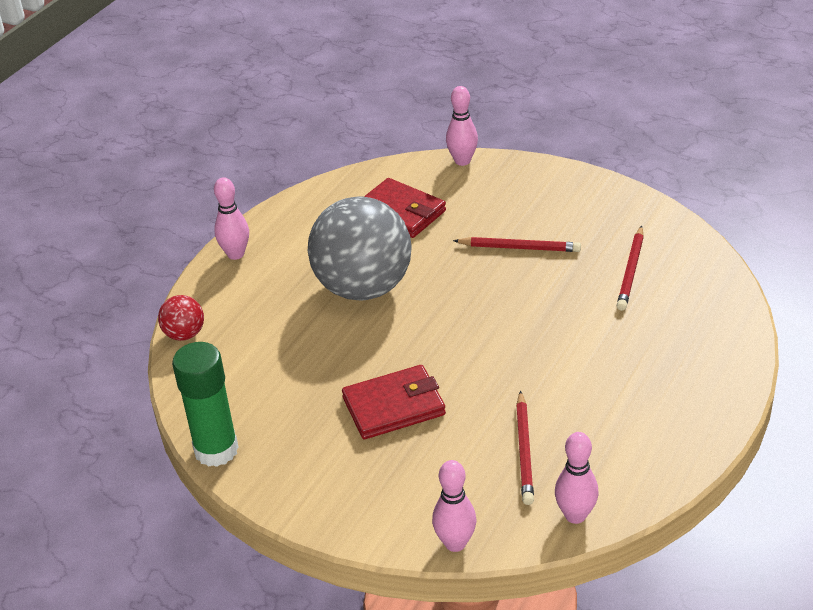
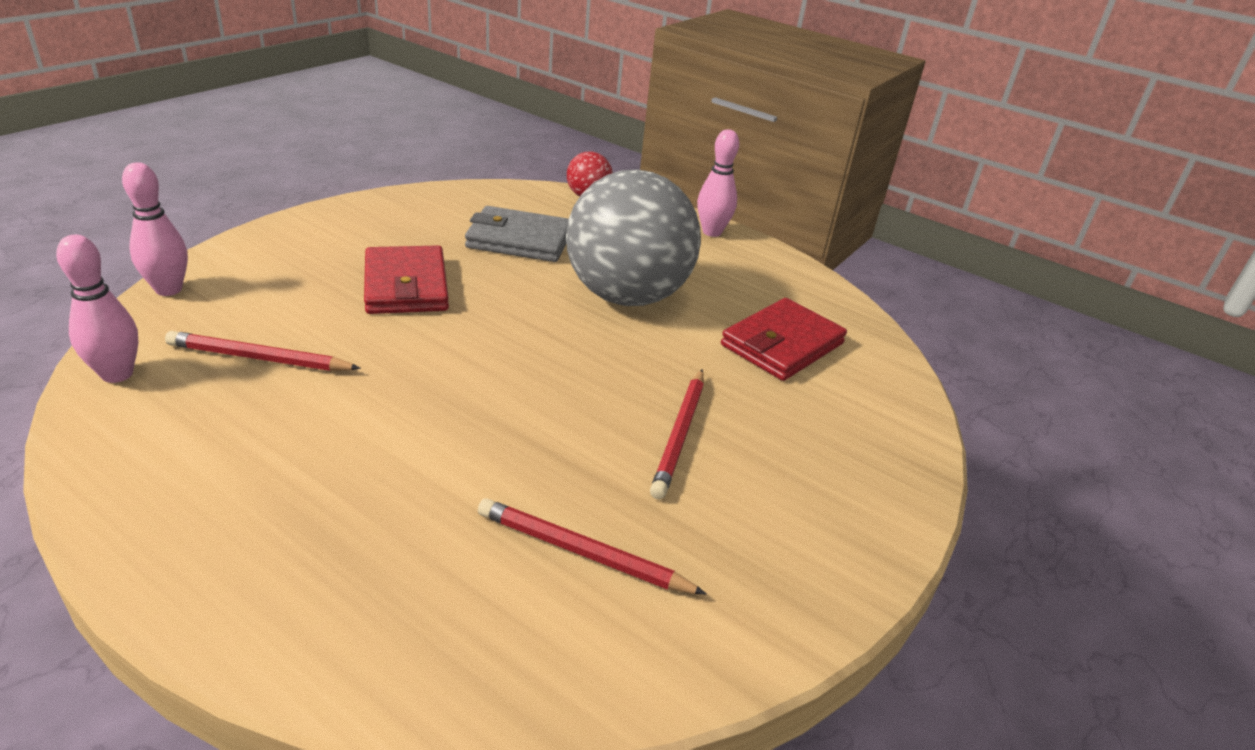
camera: 90 degrees right, 5 degrees down
green glue stick [172,342,239,467] -> none
pink bowling pin [446,86,478,166] -> none
none -> grey wallet [465,206,568,262]

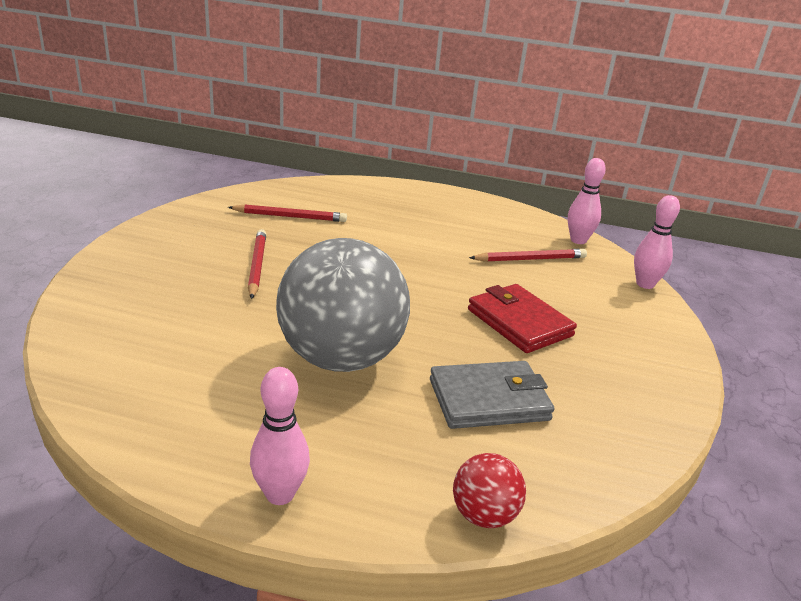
camera: 160 degrees right, 5 degrees down
red wallet [721,298,847,381] -> none

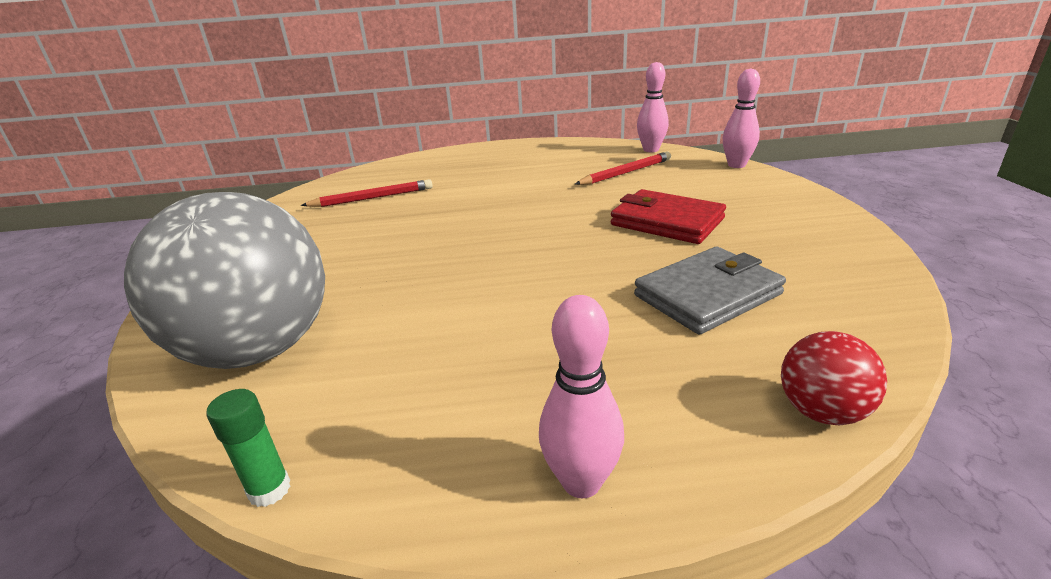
camera: 15 degrees left, 0 degrees up
red pencil [248,229,266,299] -> none
grey ball [276,238,410,372] -> grey ball moved to [124,192,325,369]
none -> green glue stick [206,389,291,507]

